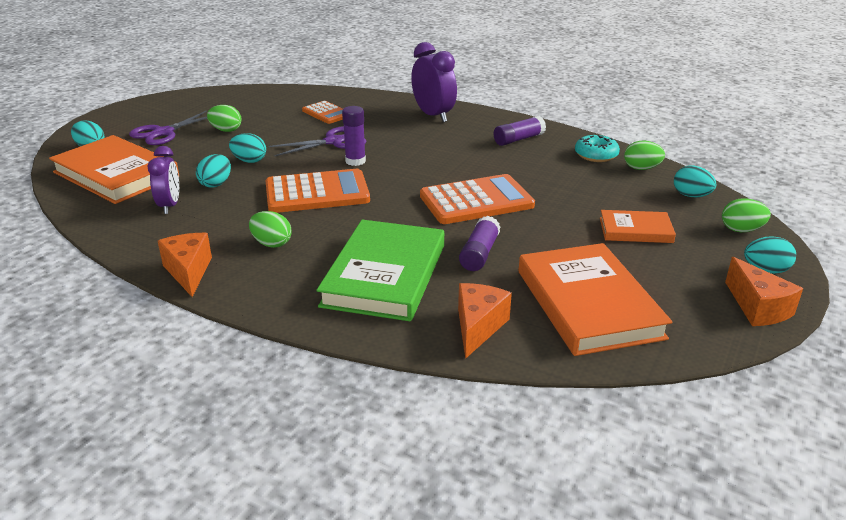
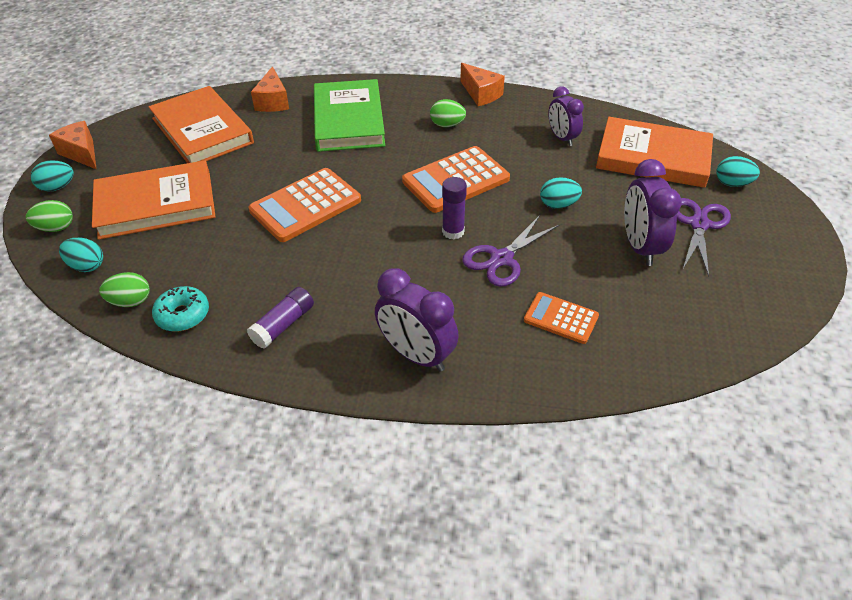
camera: 160 degrees right, 15 degrees up
turquoise egg [196,154,231,188] -> none
green egg [207,105,242,132] -> purple clock [624,159,682,266]
purple glue stick [459,216,501,271] -> none
orange book [600,210,676,243] -> orange book [92,160,216,240], size x1.86

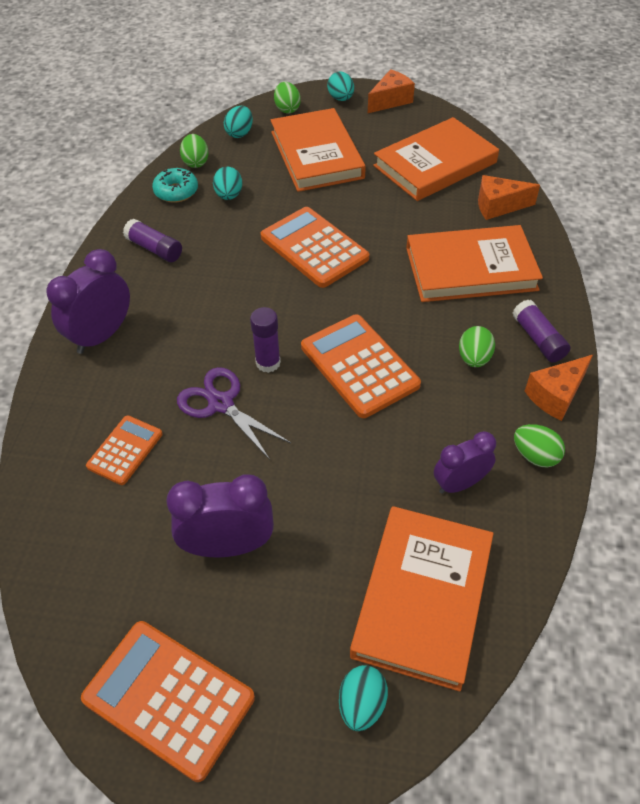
camera: 90 degrees right, 5 degrees up
green book [314,79,385,152] -> orange book [406,225,543,302]
turquoise egg [540,177,582,209] -> turquoise egg moved to [213,167,242,200]
purple scissors [677,198,731,277] -> none
none -> orange calculator [81,621,255,782]
none -> purple glue stick [512,300,570,362]
none -> green egg [514,424,565,468]

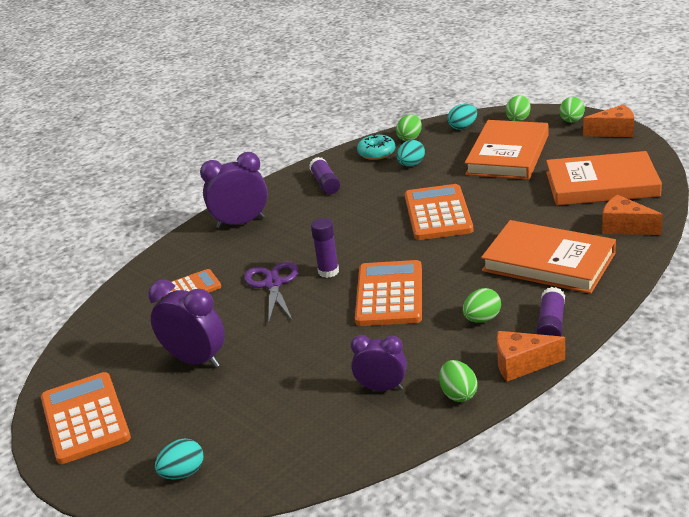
camera: 40 degrees right, 20 degrees down
turquoise egg [327,72,354,101] -> green egg [559,97,585,123]
orange book [350,506,493,691] -> none

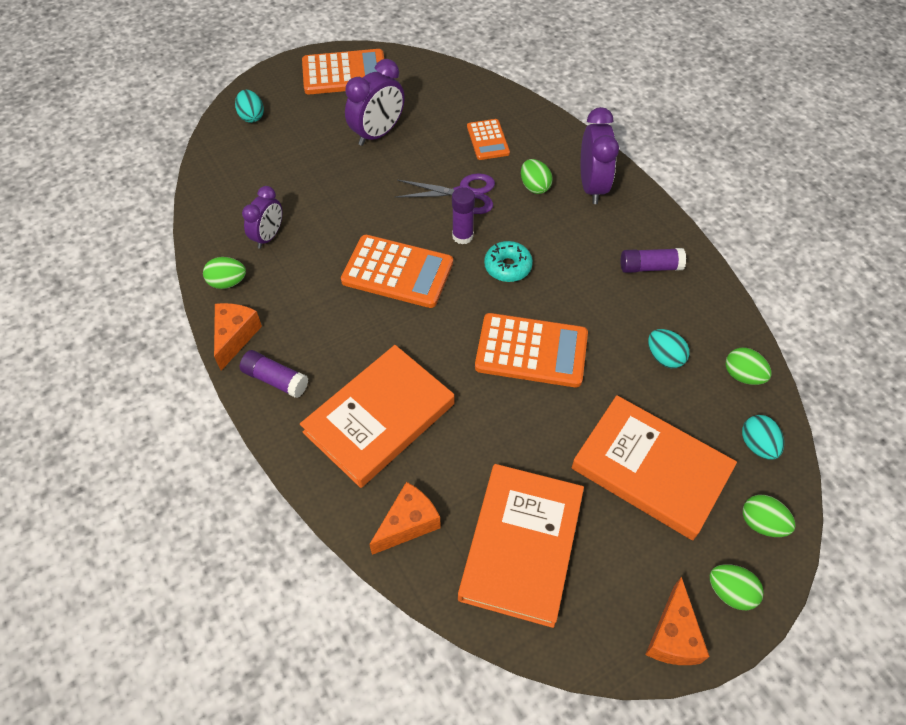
camera: 100 degrees right, 25 degrees up
turquoise donut [357,134,396,160] -> turquoise donut moved to [484,241,533,282]
green egg [463,288,501,322] -> green egg moved to [521,159,553,194]

